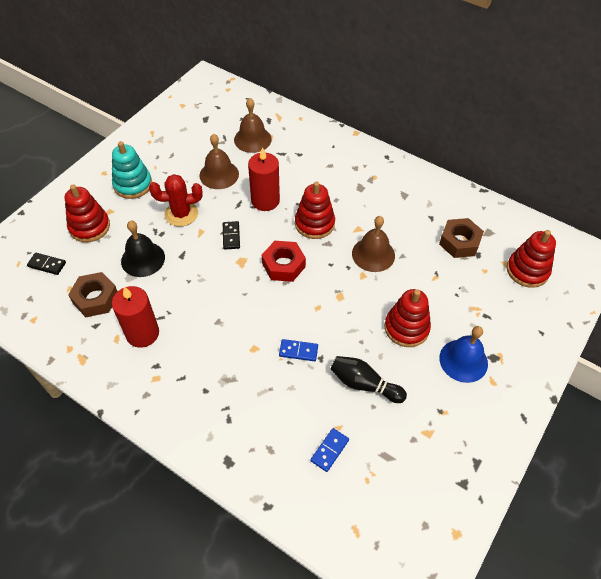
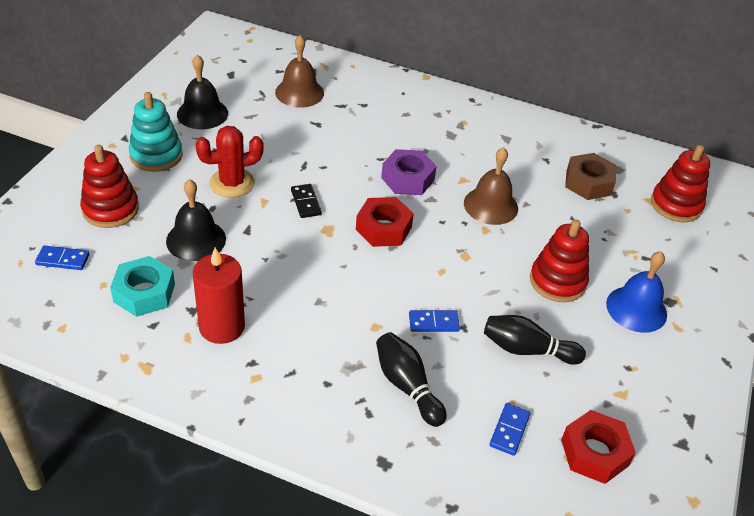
camera: 15 degrees left, 10 degrees down
black domino [27,253,66,275] -> blue domino [35,245,90,270]
brown nut [68,272,118,317] -> turquoise nut [110,256,175,317]
brown bell [200,134,239,189] -> none
red candle [248,147,280,211] -> none
red stacking toy [295,181,335,239] -> purple nut [381,149,437,195]
none -> black bell [177,54,228,129]
none -> black bowling pin [376,332,447,427]
none -> red nut [561,410,636,484]

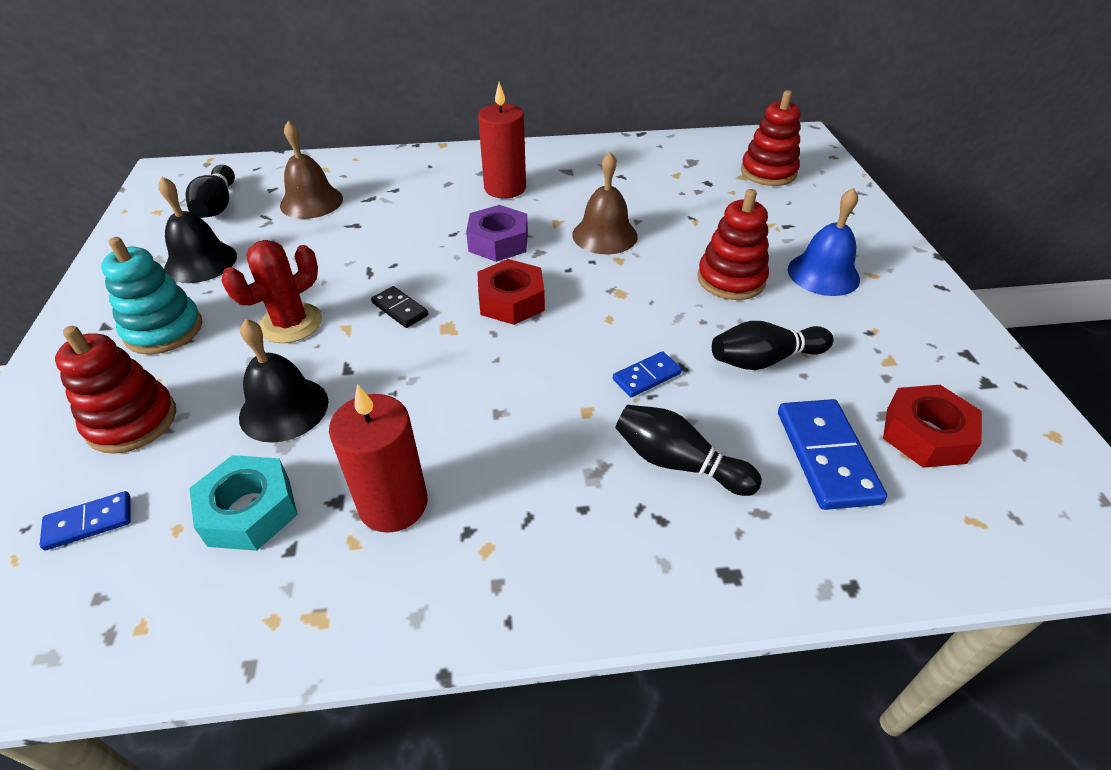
camera: 25 degrees left, 0 degrees up
blue domino [490,403,531,456] -> blue domino [778,399,887,510], size x1.76
brown nut [565,153,616,200] -> none
none -> black bowling pin [185,165,235,218]
none -> red candle [478,82,526,198]

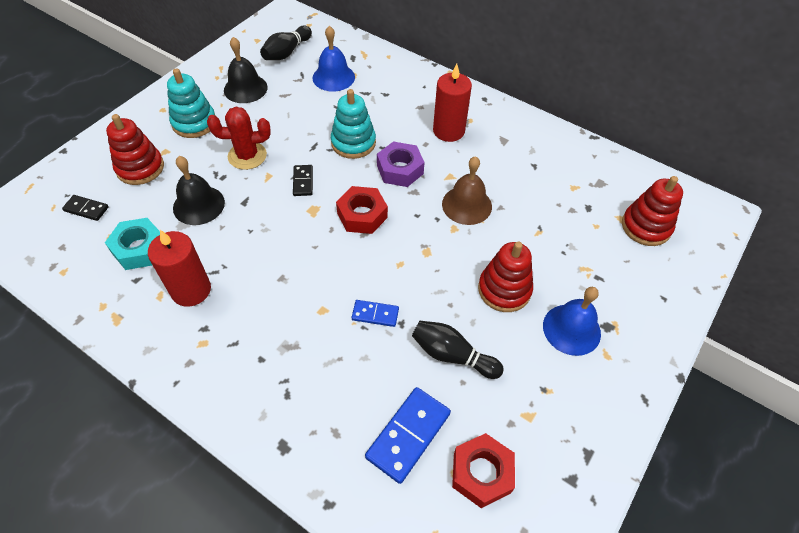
camera: 40 degrees right, 10 degrees up
blue domino [40,491,131,550] -> black domino [62,195,109,221]
brown bell [280,121,343,219] -> blue bell [313,26,355,92]
black bowling pin [615,405,762,496] -> none
none -> turquoise stacking toy [331,89,376,159]

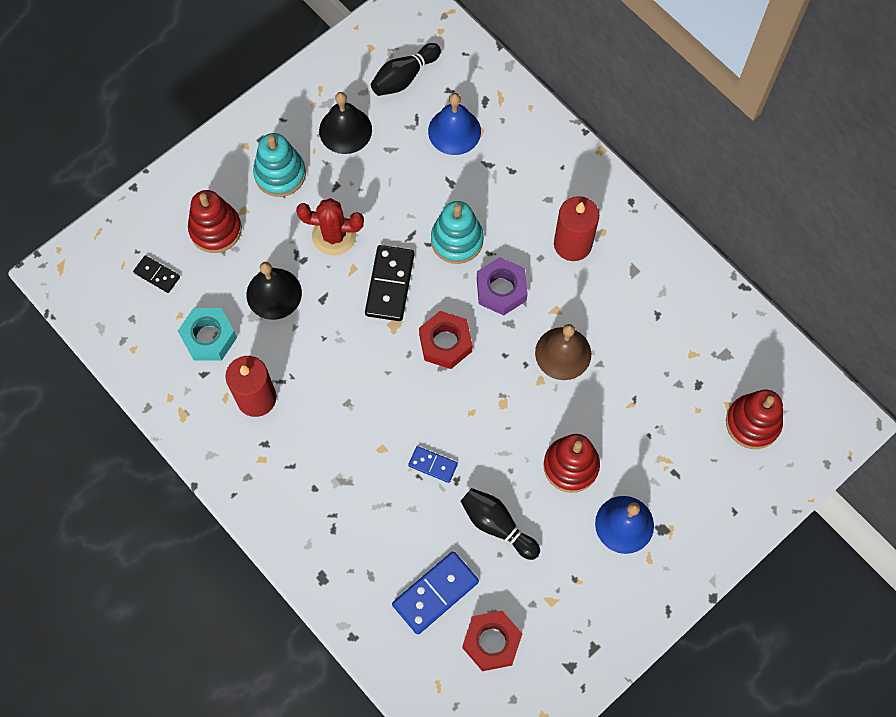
camera: 15 degrees right, 15 degrees up
black domino [293,165,313,196] -> black domino [365,245,415,321], size x1.76

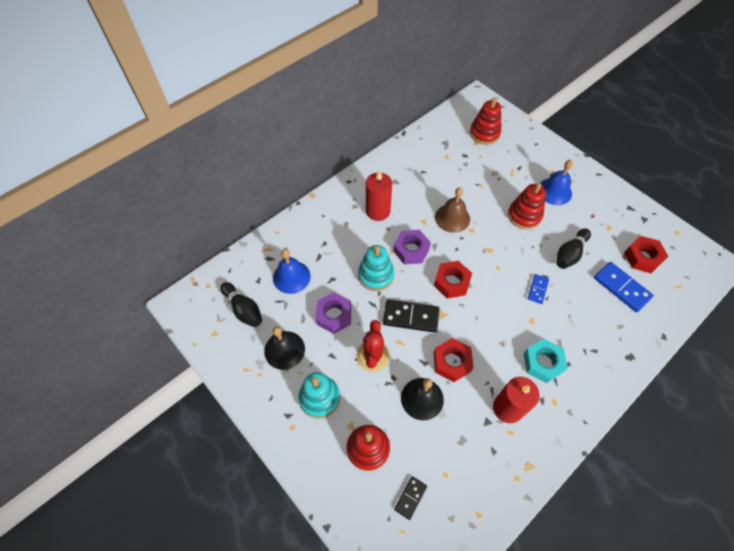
camera: 90 degrees left, 10 degrees down
turquoise nut [178,308,237,361] -> turquoise nut moved to [524,339,567,383]
none -> purple nut [316,292,351,334]
none -> red nut [434,338,474,382]

